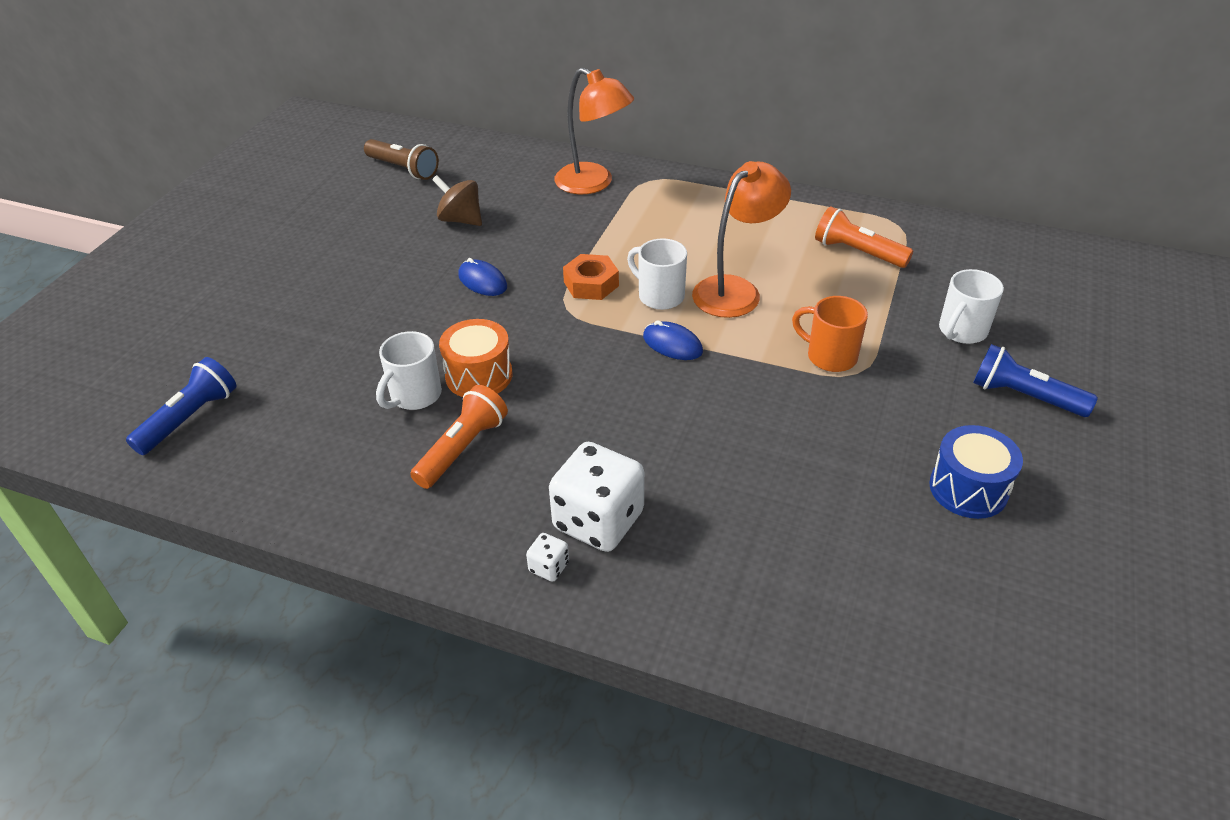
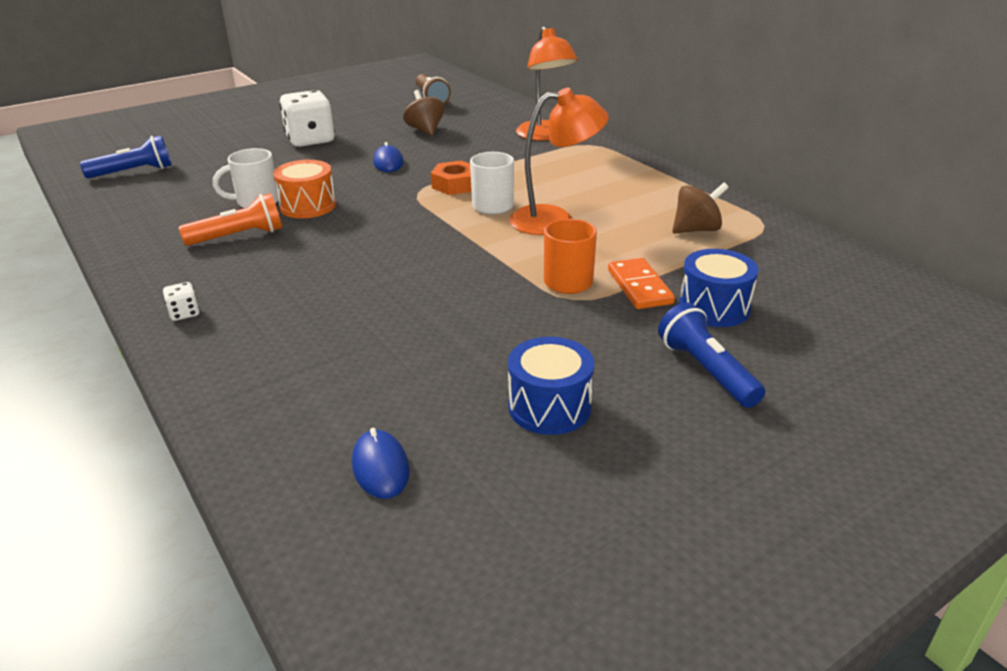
camera: 35 degrees right, 10 degrees down
white dice [549,442,644,552] -> white dice moved to [280,90,335,147]
blue mouse [643,320,703,360] -> blue mouse moved to [352,428,409,499]
orange flashlight [815,206,913,268] -> brown spinning top [672,183,729,234]
white mug [939,269,1004,344] -> blue drum [679,249,759,327]
none -> orange domino [608,258,675,309]

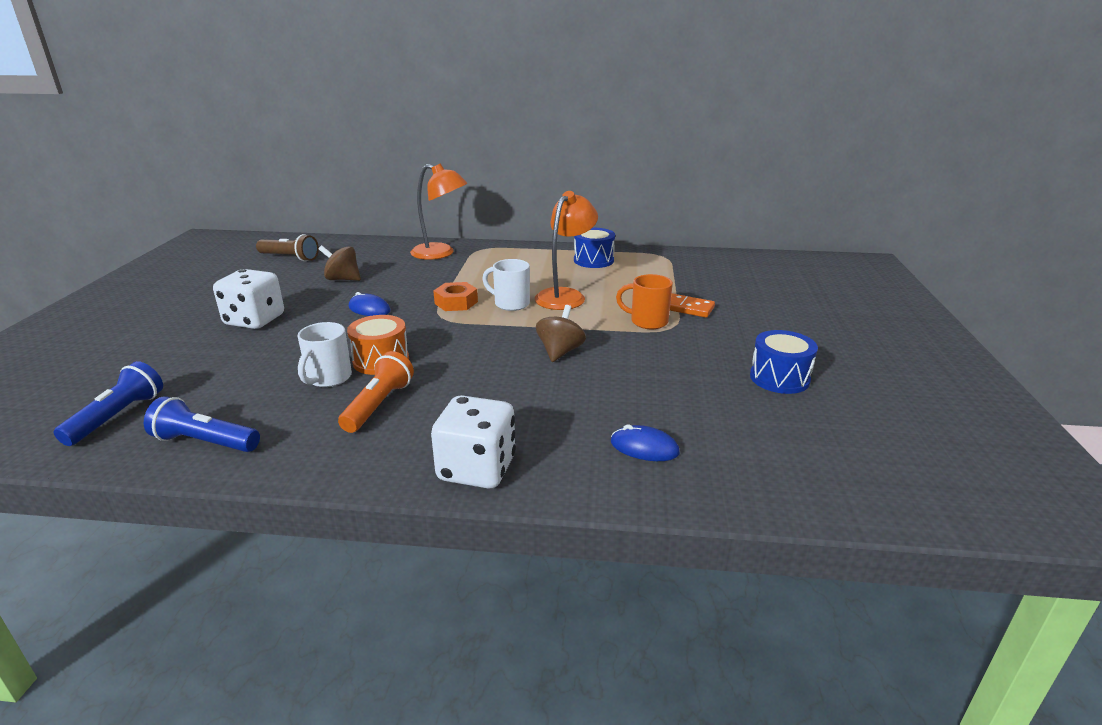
camera: 50 degrees left, 5 degrees down
white dice [163,282,200,321] -> white dice [431,395,516,488], size x2.33
blue mouse [352,428,409,499] -> blue mouse moved to [611,425,680,461]
blue flashlight [658,303,765,408] -> blue flashlight moved to [144,396,260,452]
brown spinning top [672,183,729,234] -> brown spinning top moved to [536,305,586,362]
blue drum [679,249,759,327] -> blue drum moved to [574,228,615,268]

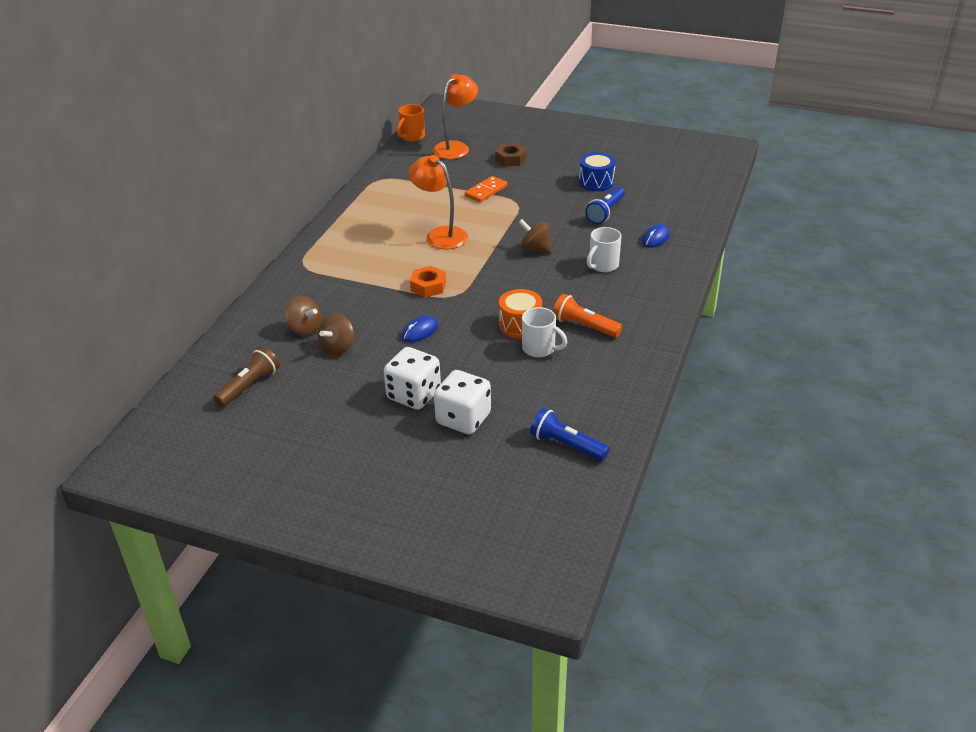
camera: 75 degrees left, 10 degrees up
blue flashlight [144,396,260,452] -> blue flashlight moved to [585,187,625,224]
orange lamp [410,163,468,260] -> orange lamp moved to [433,74,478,159]
white dice [431,395,516,488] -> white dice moved to [434,370,491,434]
white mug [482,259,530,311] -> white mug moved to [587,227,622,272]
blue drum [574,228,615,268] -> none
orange mug [616,274,673,329] -> orange mug moved to [397,104,425,142]
none -> brown spinning top [284,296,322,336]
none -> brown nut [495,143,526,167]

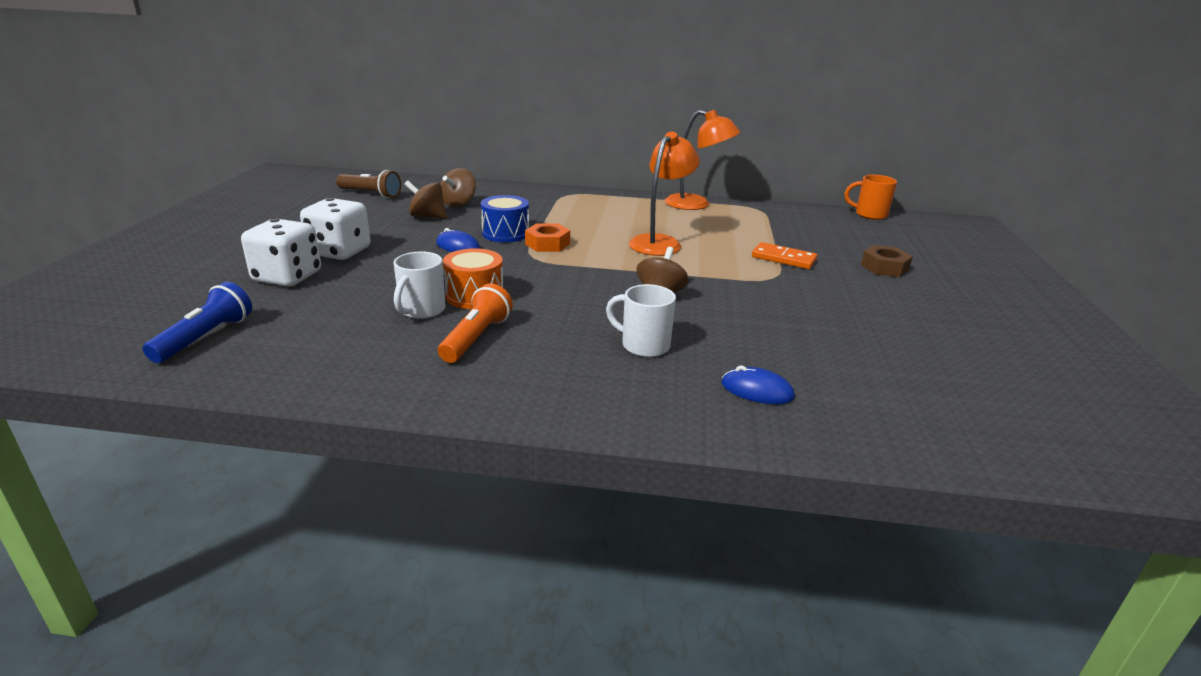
camera: 75 degrees right, 10 degrees down
orange lamp [433,74,478,159] -> orange lamp moved to [665,110,740,210]
blue drum [579,152,616,191] -> blue drum moved to [481,195,529,242]
blue flashlight [585,187,625,224] -> none

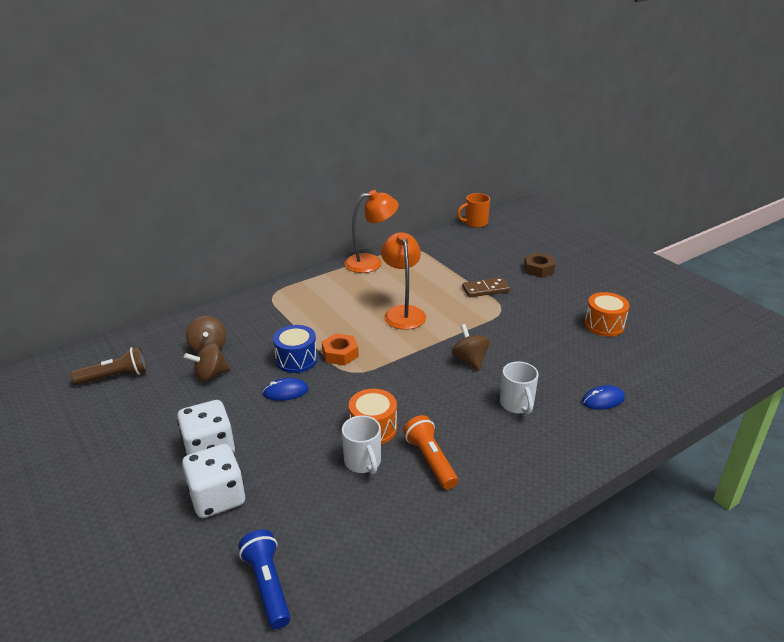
camera: 40 degrees left, 5 degrees up
white mug [606,284,676,357] -> white mug turned 90 degrees counterclockwise [500,362,539,414]
orange domino [752,242,817,269] -> brown domino [462,277,510,297]
none -> orange drum [585,292,629,337]

